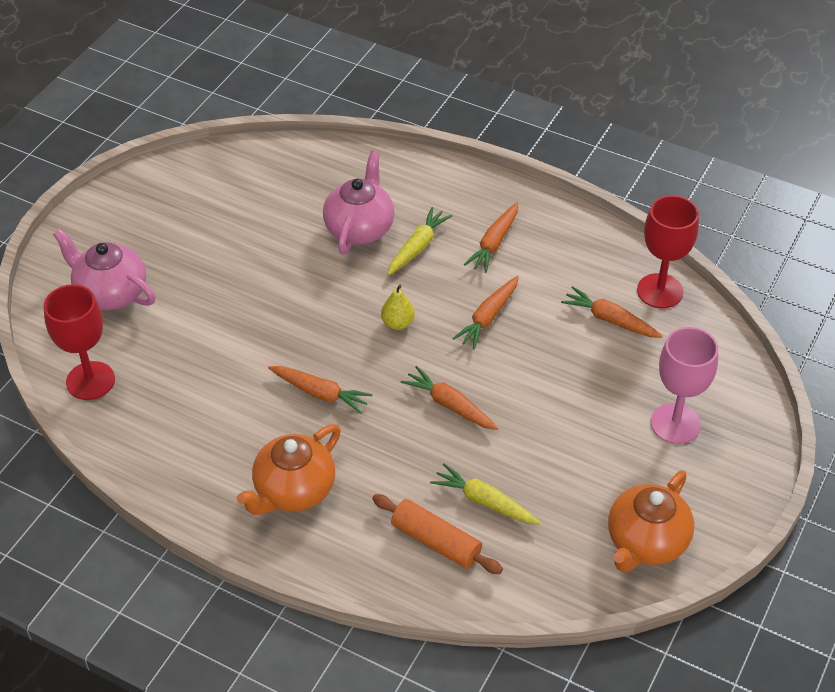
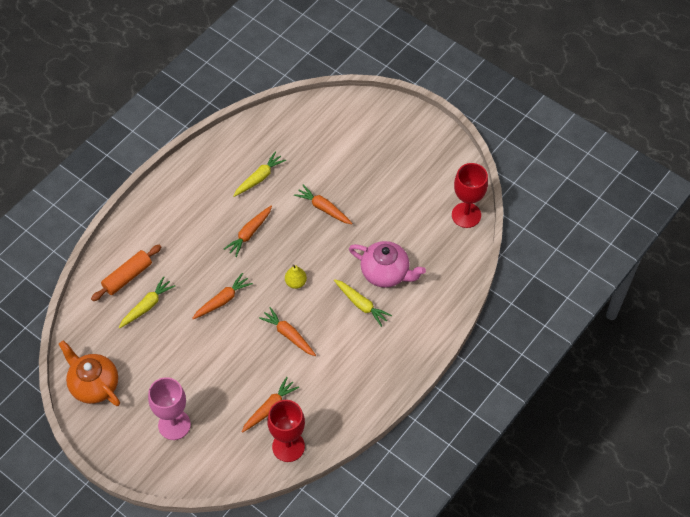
camera: 100 degrees right, 10 degrees up
red goblet [44,284,115,400] -> red goblet moved to [452,163,488,228]
pink teapot [53,229,155,310] -> none
orange teapot [237,424,341,515] -> none
orange carrot [464,202,518,273] -> orange carrot moved to [294,185,353,224]
none -> yellow carrot [233,151,286,197]

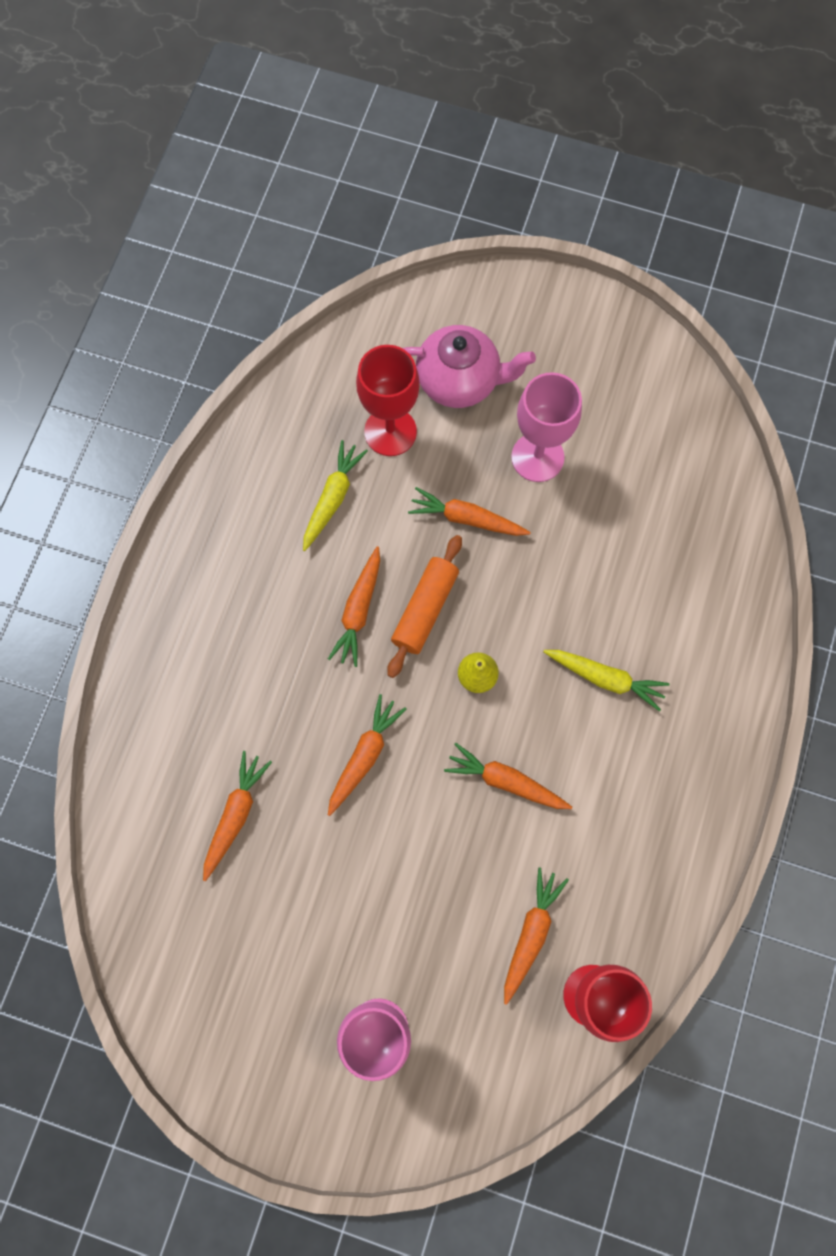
camera: 20 degrees left, 15 degrees up
orange teapot [59,340,120,406] -> none
orange rolling pin [91,245,161,301] -> orange rolling pin moved to [387,535,462,678]
yellow carrot [119,277,175,328] -> orange carrot [203,751,272,881]
pink teapot [349,241,426,288] -> pink teapot moved to [402,325,536,408]
red goblet [452,163,488,228] -> red goblet moved to [356,345,420,456]
none -> pink goblet [511,372,582,482]

